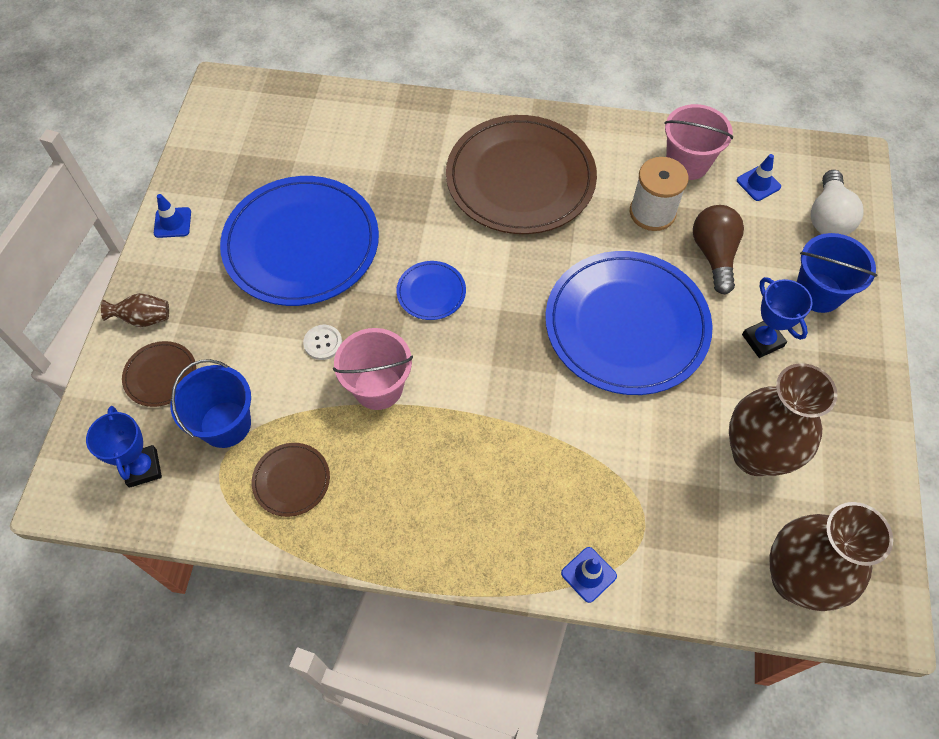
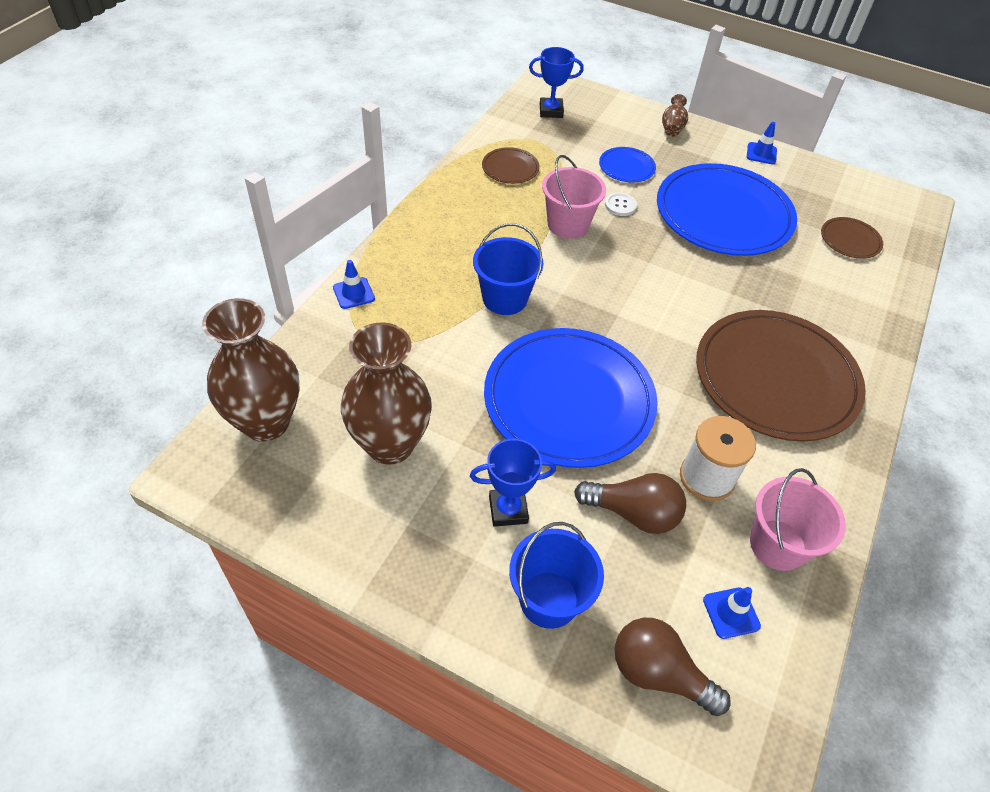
camera: 105 degrees right, 10 degrees down
brown plate [122,341,196,407] -> brown plate moved to [821,217,883,259]
blue bucket [170,359,251,448] -> blue bucket moved to [473,223,543,315]
blue plate [396,261,466,320] -> blue plate moved to [599,147,656,183]
white light bulb [811,170,864,235] -> brown light bulb [615,618,731,716]

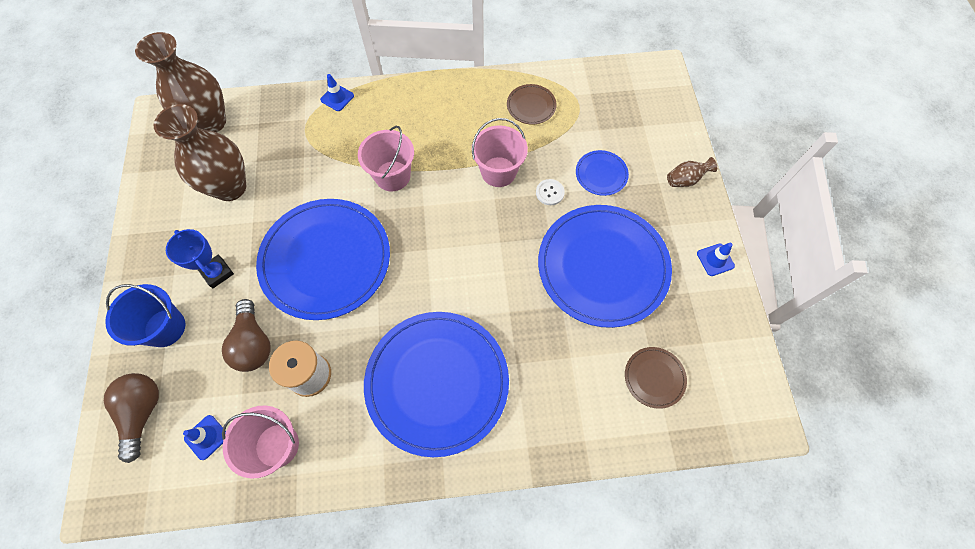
camera: 60 degrees right, 15 degrees up
blue bucket [473,223,543,315] -> pink bucket [358,126,414,191]
blue trophy [529,47,584,118] -> none
brown plate [696,310,866,441] -> blue plate [364,312,509,457]

